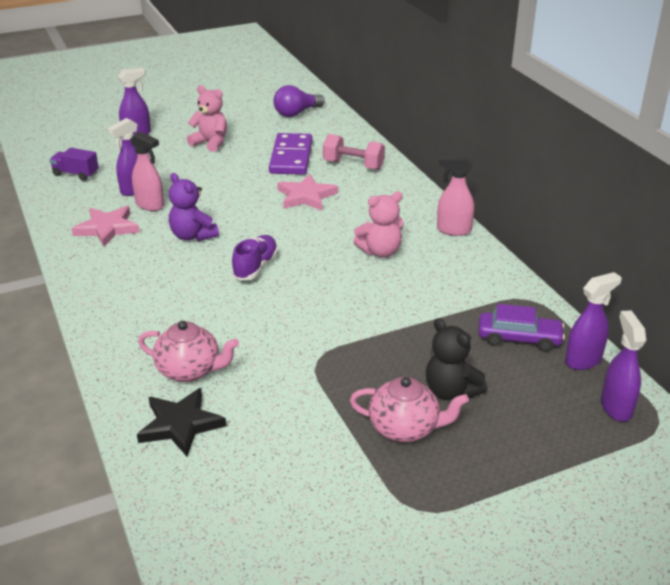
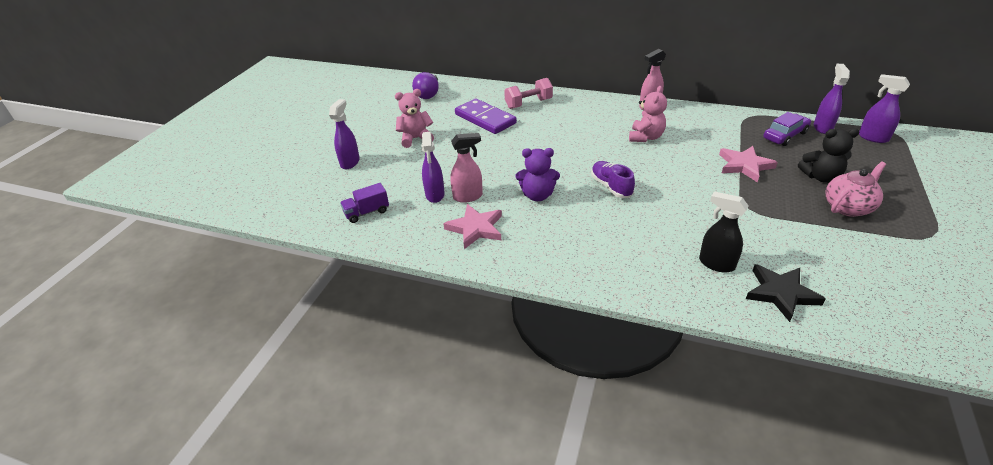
camera: 45 degrees left, 5 degrees up
pink teapot [138,321,239,382] -> black spray bottle [699,191,749,273]
pink star [277,174,338,211] -> pink star moved to [719,146,778,183]

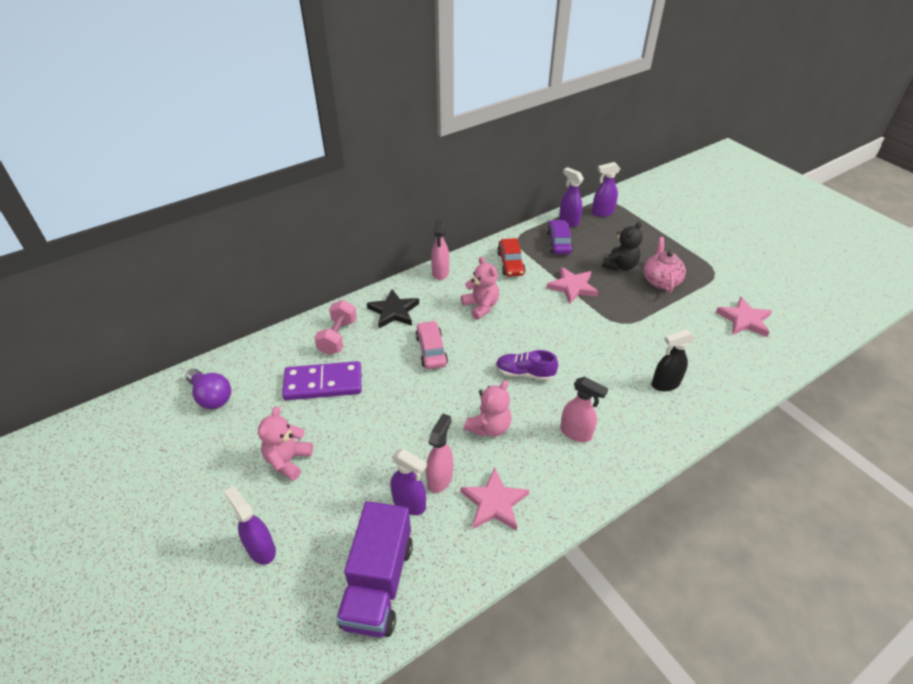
camera: 55 degrees left, 5 degrees up
purple truck [340,183,389,223] -> purple truck [336,501,413,637], size x1.95
purple teddy bear [516,148,560,201] -> pink teddy bear [464,380,511,437]
black star [746,264,826,322] -> black star moved to [367,289,419,328]
none -> pink car [415,321,448,369]
none -> red car [497,238,526,277]
none -> pink spray bottle [560,377,608,442]
none -> pink star [716,297,772,337]

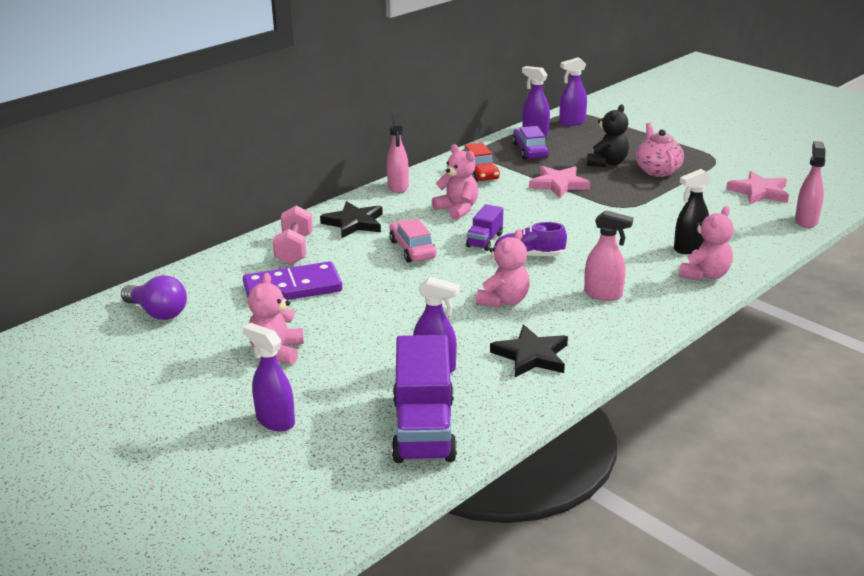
camera: 10 degrees left, 15 degrees down
pink spray bottle [426,414,453,493] -> pink spray bottle moved to [795,141,826,228]
pink star [460,468,529,531] -> black star [490,325,568,378]
none -> purple truck [466,204,503,251]
none -> pink teddy bear [679,206,734,281]

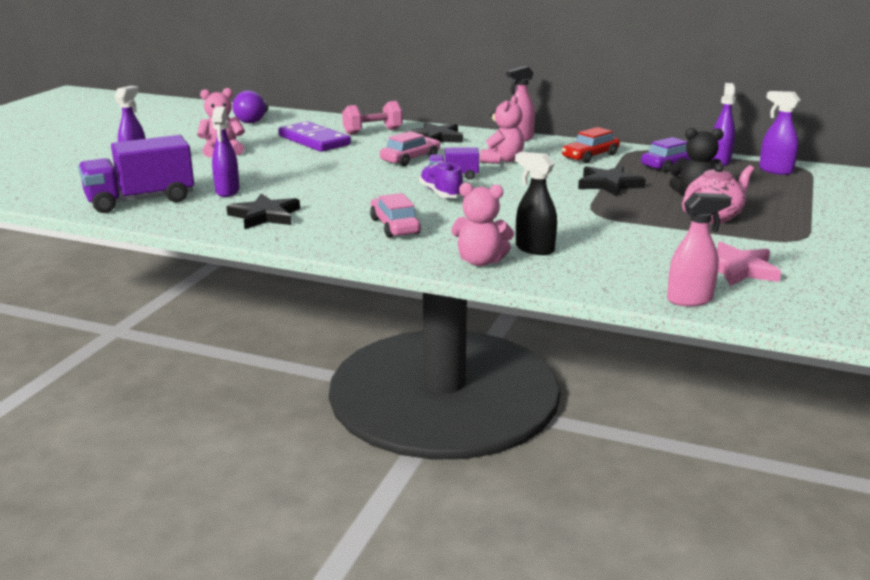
camera: 65 degrees right, 5 degrees down
pink teddy bear [476,229,530,308] -> none
pink star [529,166,590,198] -> black star [578,166,646,196]
pink spray bottle [584,210,633,301] -> pink car [370,193,421,238]

